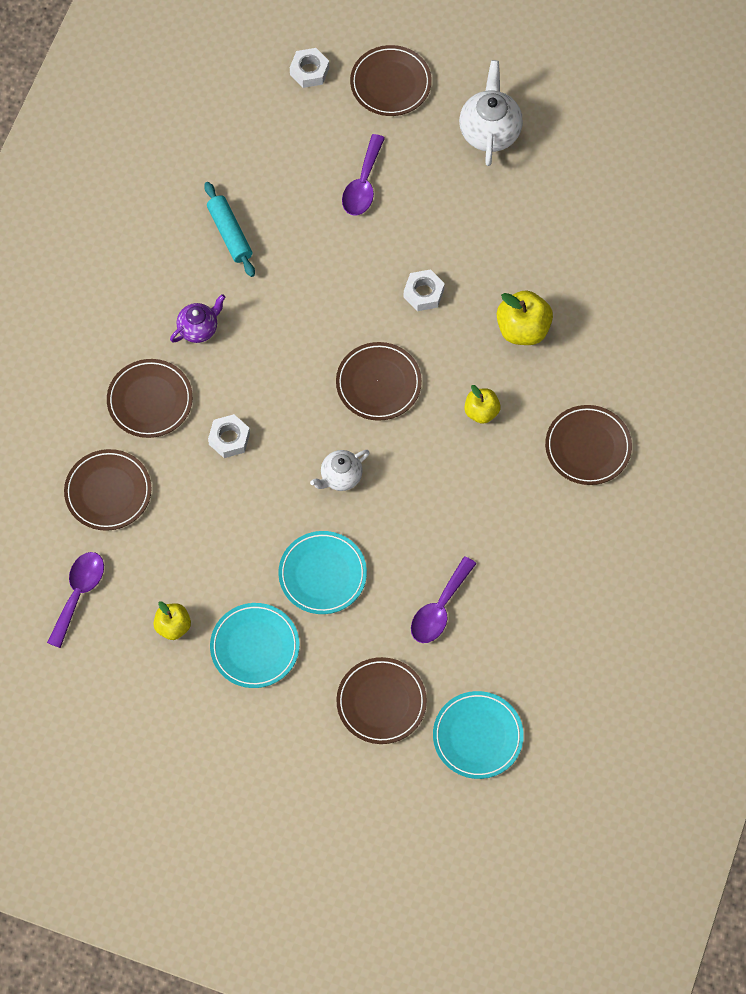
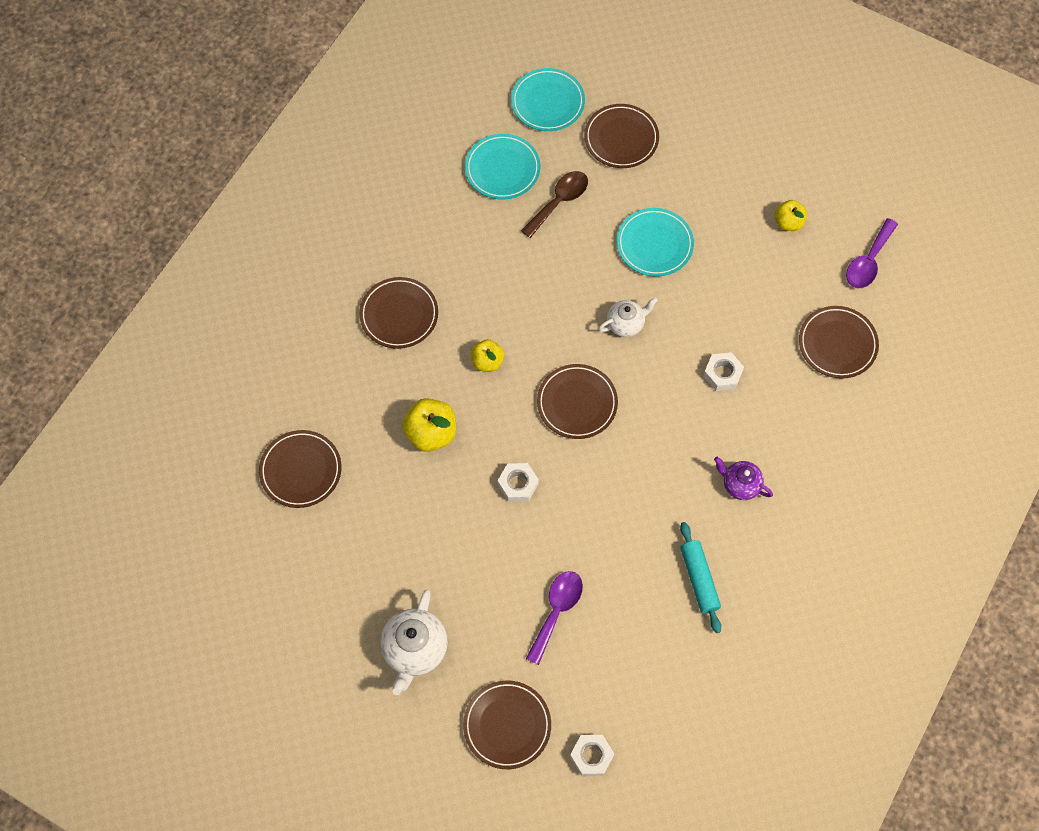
camera: 170 degrees left, 0 degrees up
brown plate [107,359,193,438] -> brown plate moved to [259,430,342,508]
purple teapot [170,294,225,343] -> purple teapot turned 60 degrees clockwise [714,457,773,500]
turquoise plate [210,603,299,688] -> turquoise plate moved to [465,134,540,200]
purple spoon [411,556,476,643] -> brown spoon [521,171,588,238]

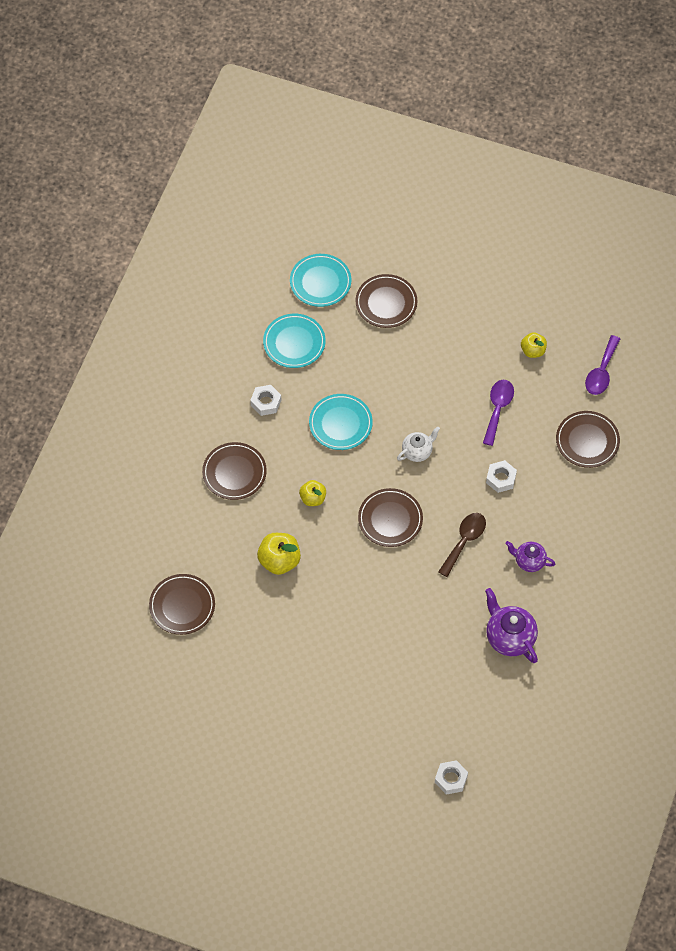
camera: 10 degrees left, 5 degrees down
white teapot [380,590,448,695] -> none
brown plate [463,680,551,769] -> none
white nut [498,463,539,502] -> white nut moved to [250,385,281,416]
brown spoon [521,171,588,238] -> brown spoon moved to [438,513,486,577]
purple spoon [526,571,583,665] -> purple spoon moved to [483,380,514,446]
turquoise plate [617,208,694,277] -> turquoise plate moved to [309,394,373,450]
turquoise rolling pin [680,522,721,633] -> purple teapot [485,588,538,663]

